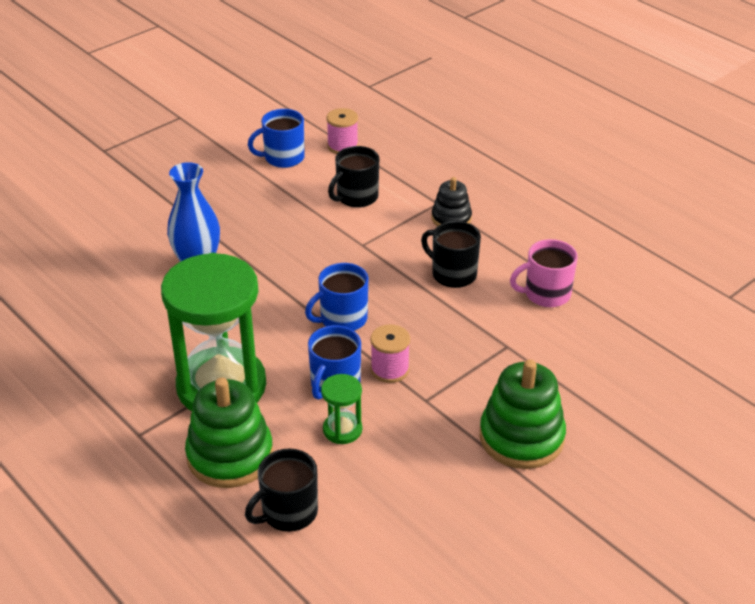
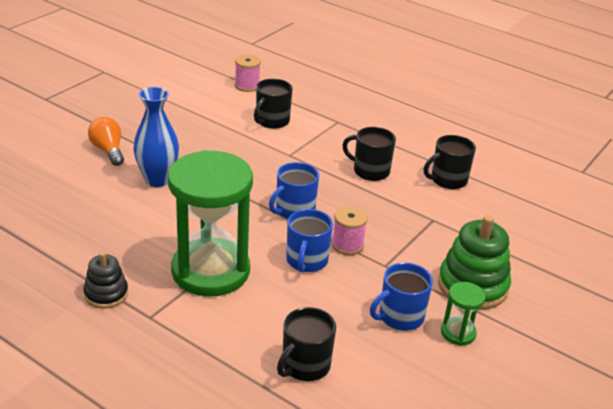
camera: 15 degrees left, 5 degrees down
green stacking toy [185,378,273,488] -> none
blue mug [248,109,305,168] -> blue mug moved to [370,263,433,331]
green hourglass [321,374,362,444] -> green hourglass moved to [441,282,485,346]
black stacking toy [431,177,472,226] -> black stacking toy moved to [84,252,128,309]
pink mug [510,239,578,307] -> black mug [424,135,476,189]
none -> orange light bulb [88,117,124,166]

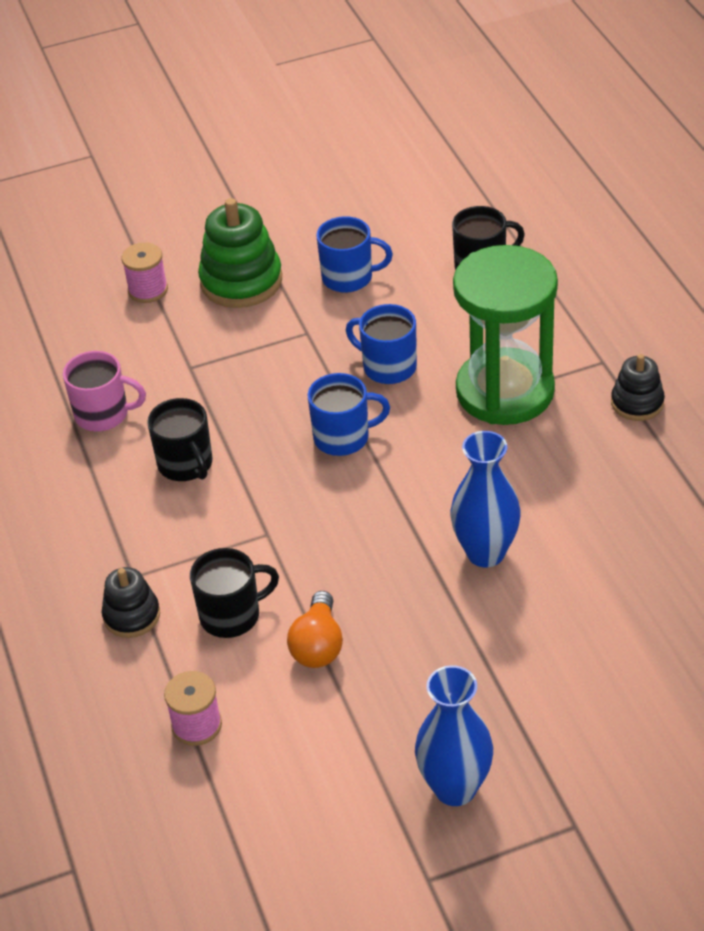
camera: 140 degrees left, 10 degrees up
orange light bulb [88,117,124,166] -> orange light bulb moved to [287,591,343,668]
blue mug [286,209,333,272] -> blue mug turned 105 degrees counterclockwise [346,304,417,384]
pink spool [332,206,368,255] -> pink spool moved to [122,242,168,303]
black mug [424,135,476,189] -> pink mug [63,351,146,431]
green hourglass [441,282,485,346] -> none
none -> black stacking toy [102,567,160,638]
none -> blue vase [415,665,493,806]

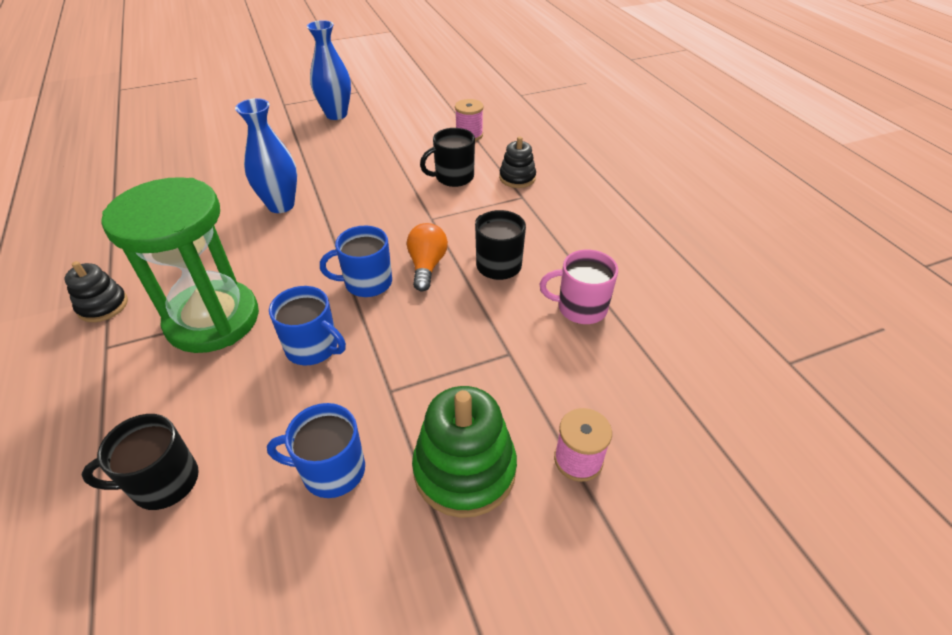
camera: 175 degrees right, 0 degrees up
orange light bulb [287,591,343,668] -> orange light bulb moved to [407,223,448,292]

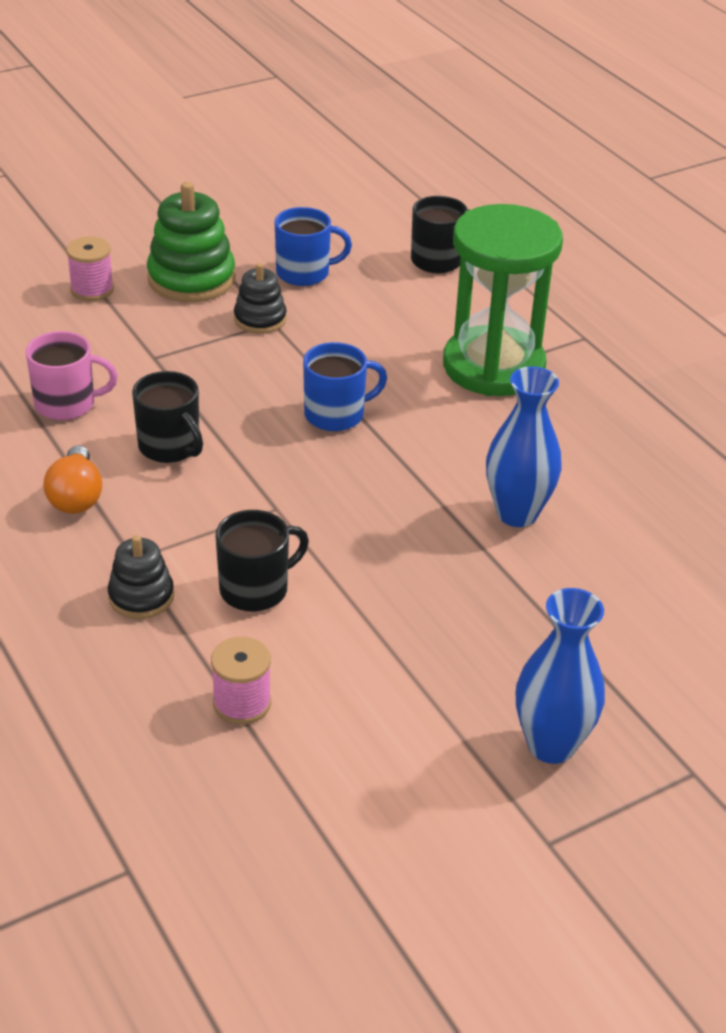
camera: 170 degrees right, 5 degrees down
black stacking toy [64,261,128,322] -> black stacking toy moved to [234,263,286,334]
blue mug [269,286,346,365] -> none
orange light bulb [407,223,448,292] -> orange light bulb moved to [43,445,102,514]

